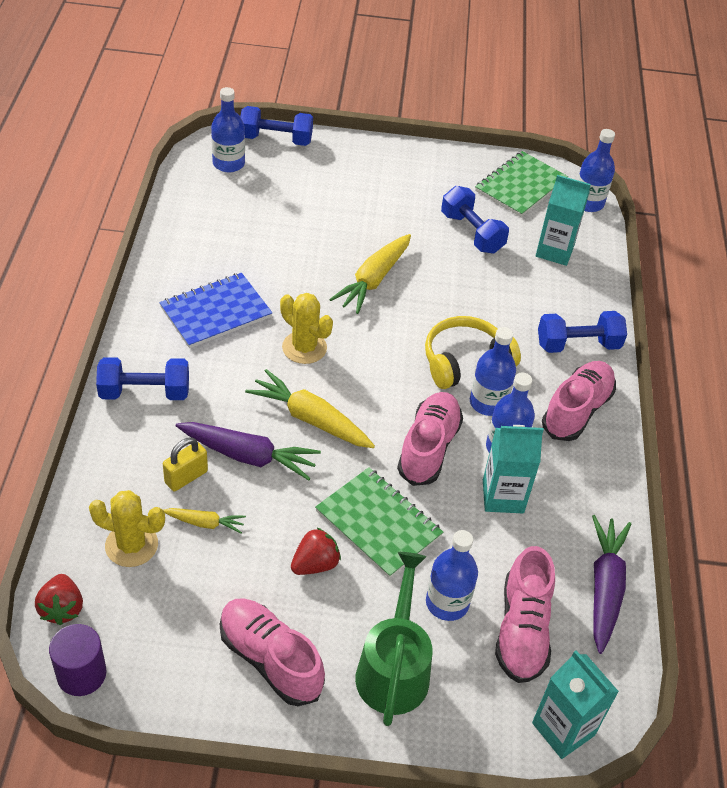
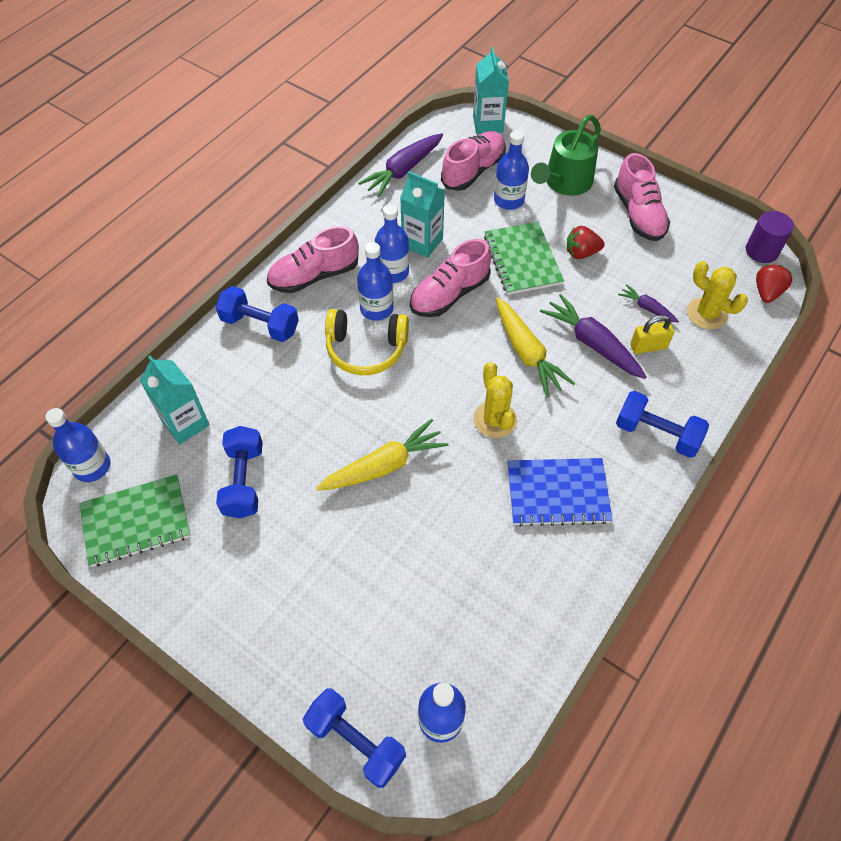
camera: 145 degrees left, 10 degrees up
yellow carrot [164,508,246,533] -> purple carrot [618,284,679,323]

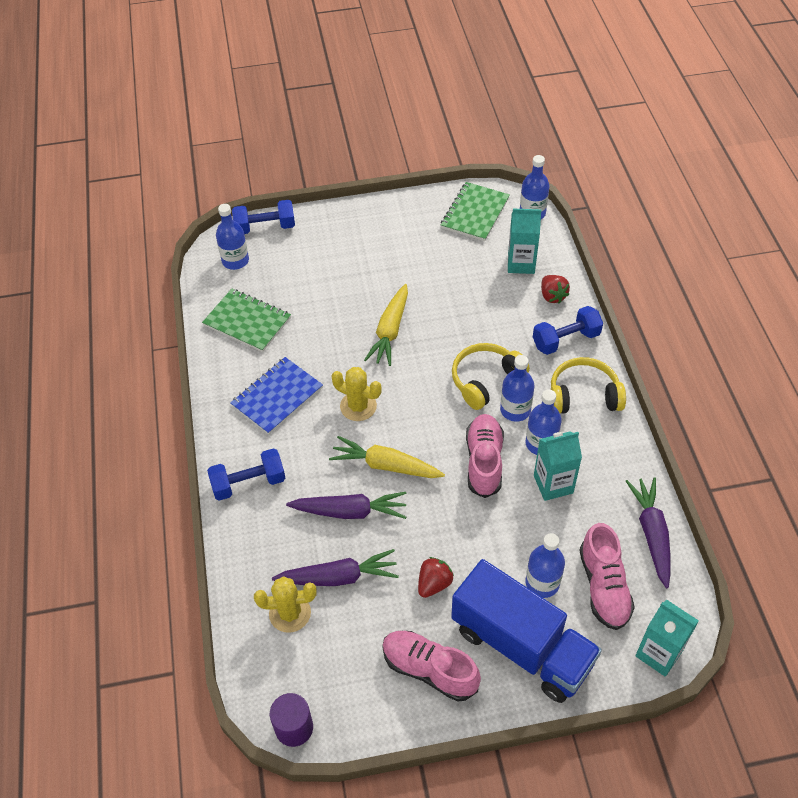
camera: 135 degrees right, 5 degrees down
blue dumbbell [216,426,263,518] -> none
pink shoe [267,226,359,293] -> yellow headphones [550,357,626,414]
green notebook [484,222,564,295] -> green notebook moved to [202,289,291,352]
green watering can [531,115,601,196] -> blue truck [451,559,602,703]
purple carrot [618,284,679,323] -> purple carrot [272,549,399,586], size x1.87
yellow padlock [630,315,674,354] -> none
red strawberry [756,264,792,303] -> red strawberry moved to [541,275,570,303]

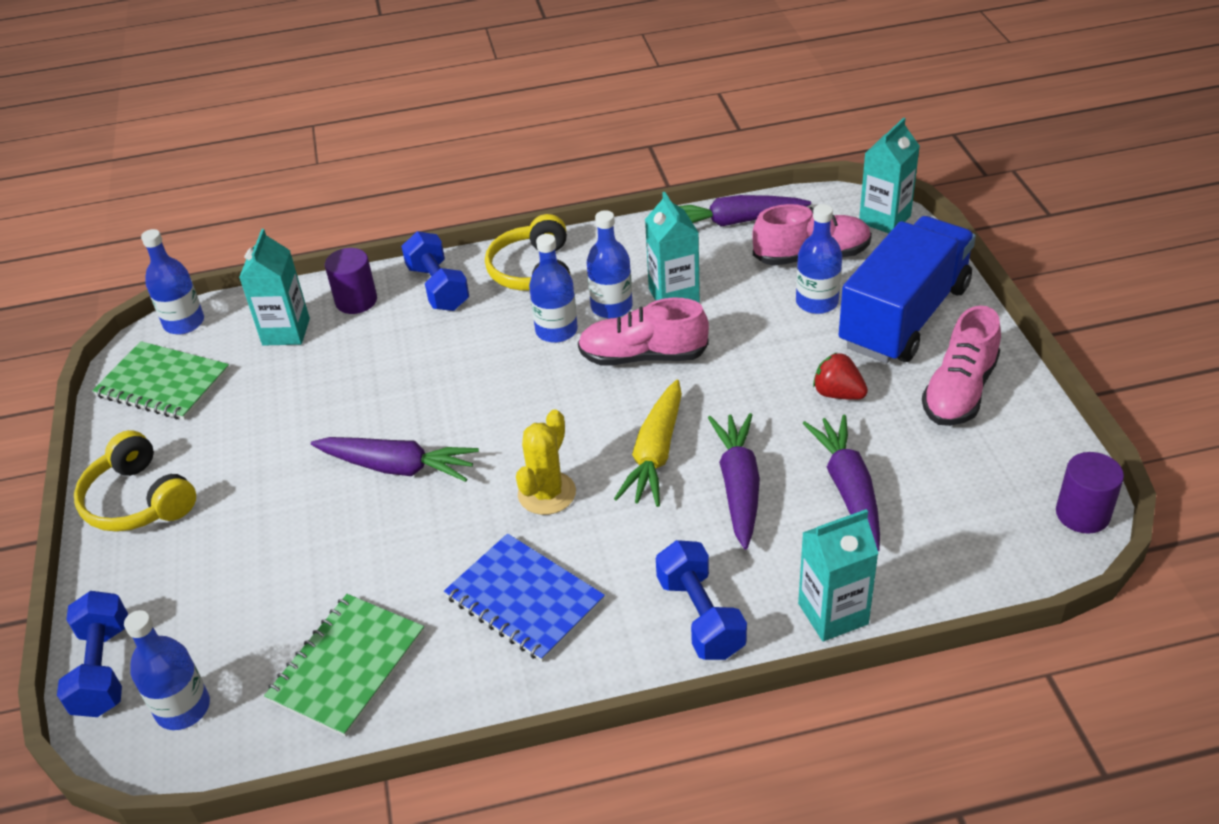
camera: 90 degrees left, 10 degrees down
yellow cactus [254,576,316,633] -> none
yellow carrot [364,284,408,366] -> purple carrot [311,437,479,482]
yellow headphones [452,343,530,410] -> yellow headphones moved to [74,430,196,532]
red strawberry [541,275,570,303] -> purple cylinder [325,248,377,314]
none -> turquoise carton [798,509,879,641]

